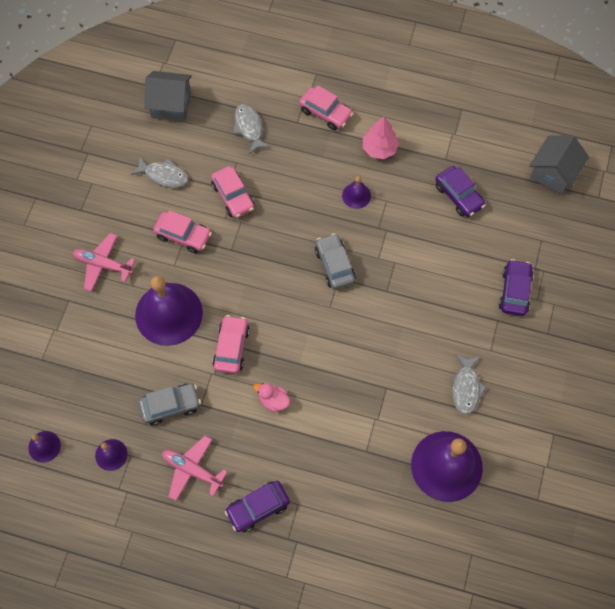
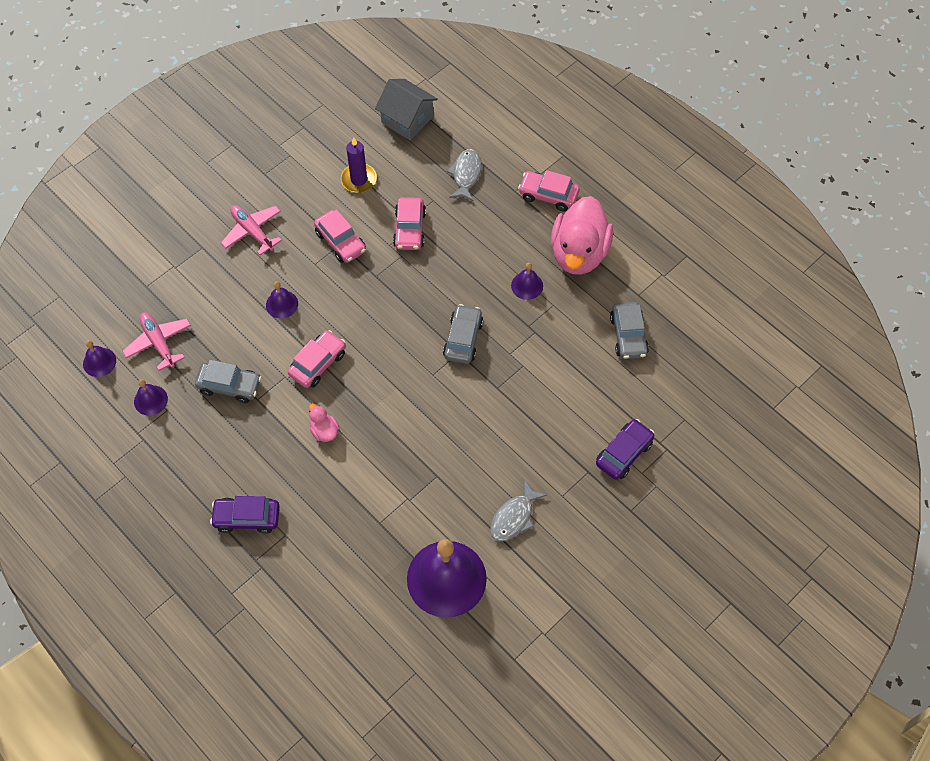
camera: 30 degrees right, 5 degrees down
grey fish [130,156,189,188] -> purple candle [341,137,377,193]
purple bell [135,276,203,346] -> purple bell [266,281,298,319], size x0.45
pink plane [162,436,227,501] -> pink plane moved to [122,312,191,371]
pink car [299,85,353,131] -> pink car turned 135 degrees clockwise [518,170,580,212]
pink tree [363,116,399,159] -> pink duck [551,196,613,275]
purple car [435,166,486,217] -> grey car [610,302,649,359]
grey house [530,135,589,195] -> none

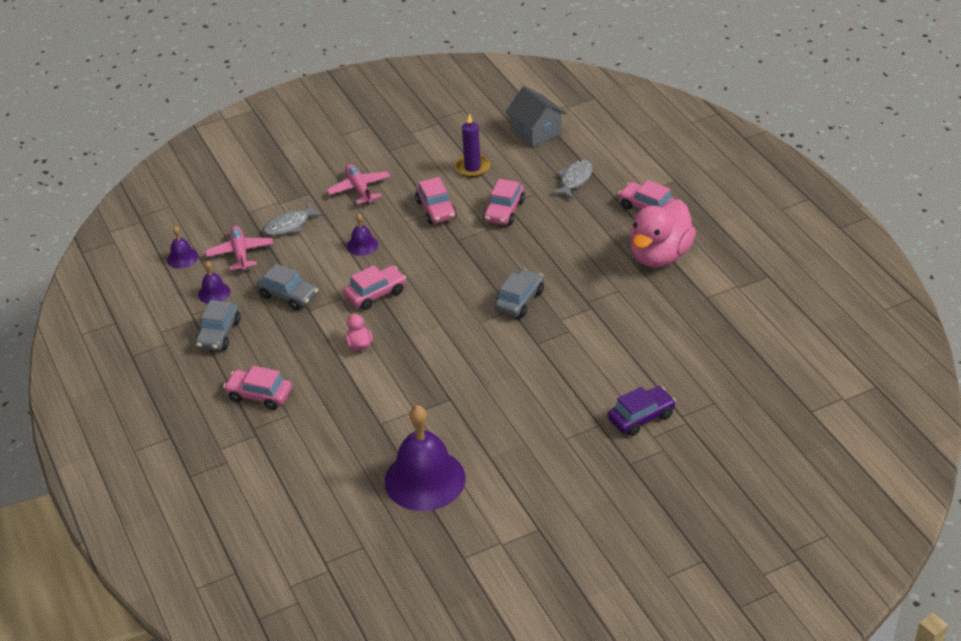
camera: 20 degrees right, 20 degrees down
purple car [210,496,279,534] -> pink car [223,366,292,410]
grey fish [490,479,547,542] -> grey fish moved to [263,203,324,236]
purple bell [511,263,543,300] -> none
grey car [610,302,649,359] -> grey car moved to [195,300,241,351]

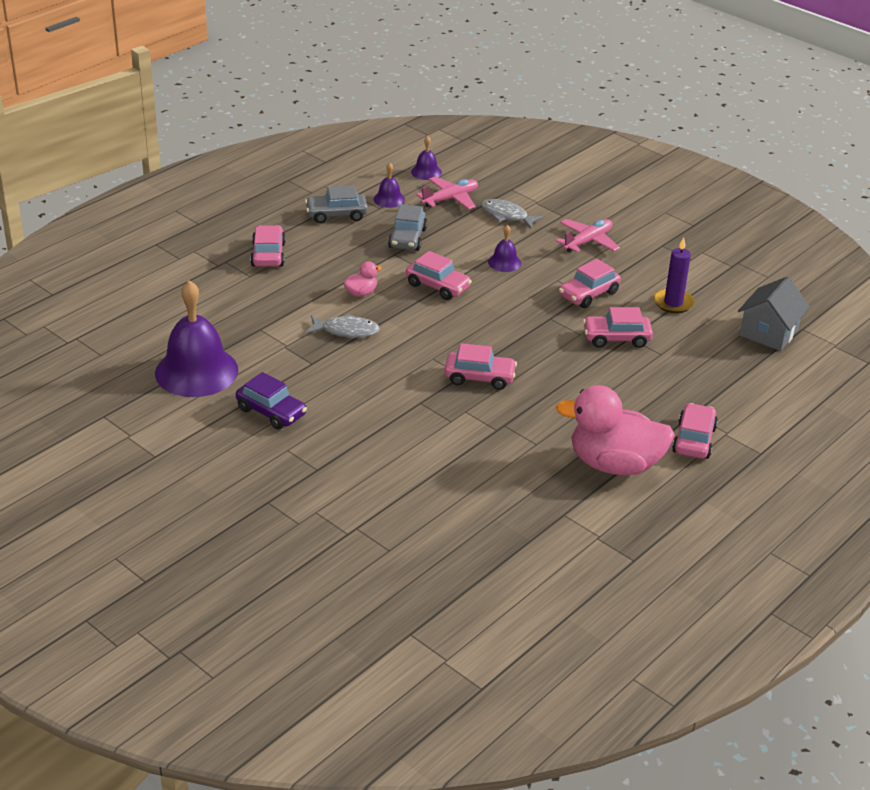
camera: 65 degrees right, 5 degrees down
grey car [494,269,544,318] -> pink car [444,343,517,390]
grey fish [551,160,593,199] -> grey fish moved to [306,313,380,338]
purple car [608,386,676,436] -> purple car moved to [236,372,307,430]

